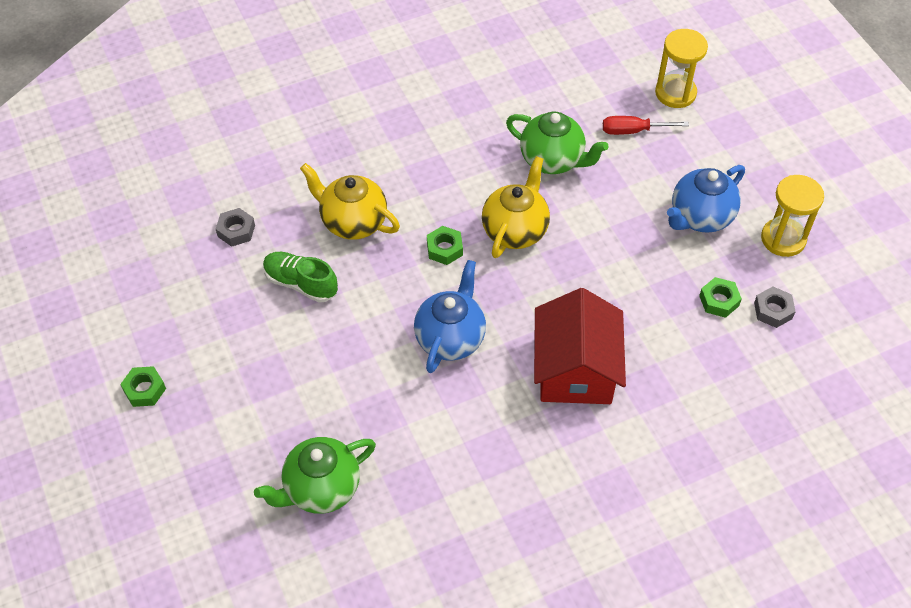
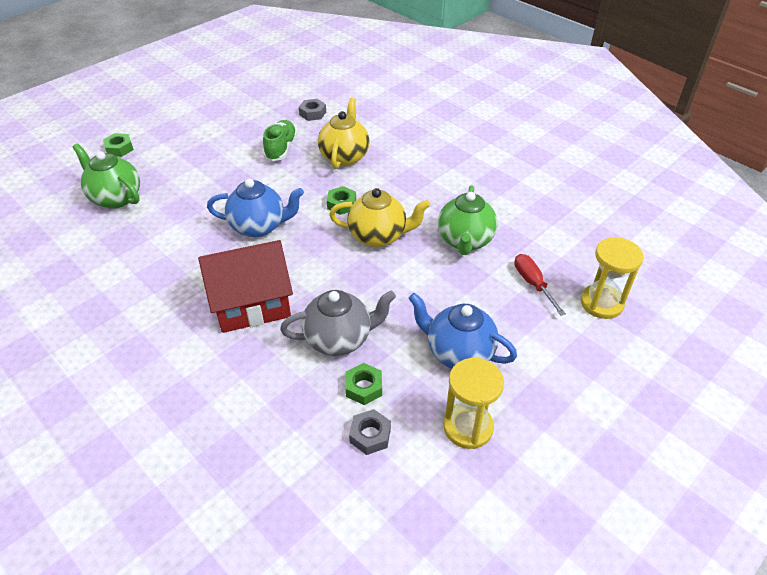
camera: 70 degrees right, 10 degrees down
green nut [120,366,166,407] -> green nut moved to [103,133,134,157]
none -> grey teapot [280,290,396,356]

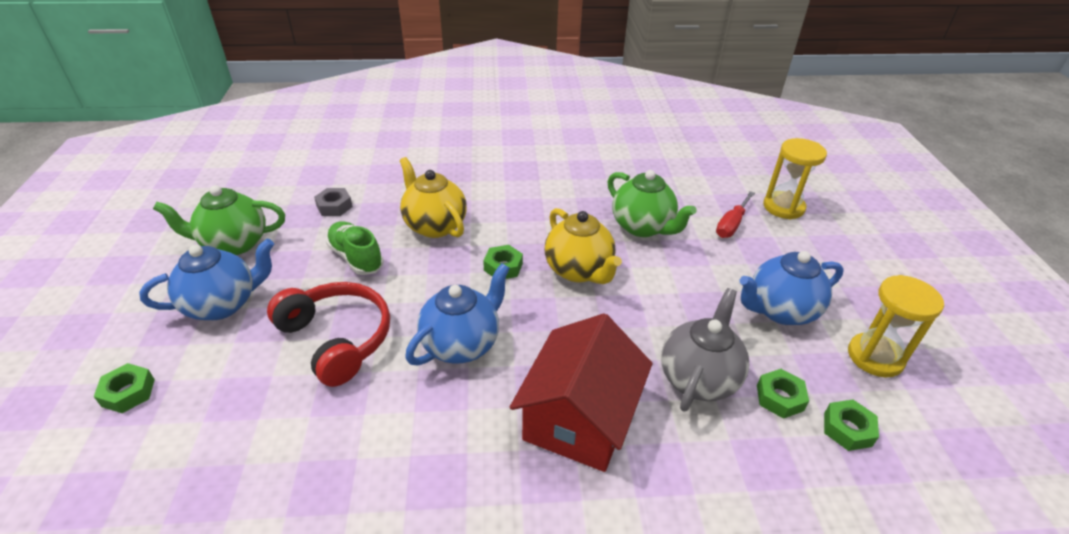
camera: 50 degrees left, 5 degrees down
green teapot [72,143,140,209] -> green teapot moved to [153,185,285,255]
yellow teapot [329,188,430,248] -> yellow teapot turned 105 degrees clockwise [545,208,622,284]
grey nut [349,409,391,455] -> green nut [824,400,879,451]
red screwdriver [514,254,566,316] -> red screwdriver turned 75 degrees counterclockwise [716,191,755,238]
none -> blue teapot [139,238,274,320]
none -> red headphones [267,282,390,387]

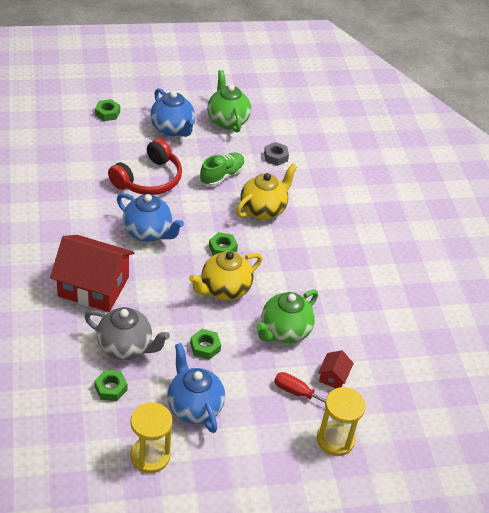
camera: 80 degrees right, 5 degrees up
green nut [824,400,879,451] -> green nut moved to [190,329,221,360]
none -> red house [318,350,354,388]

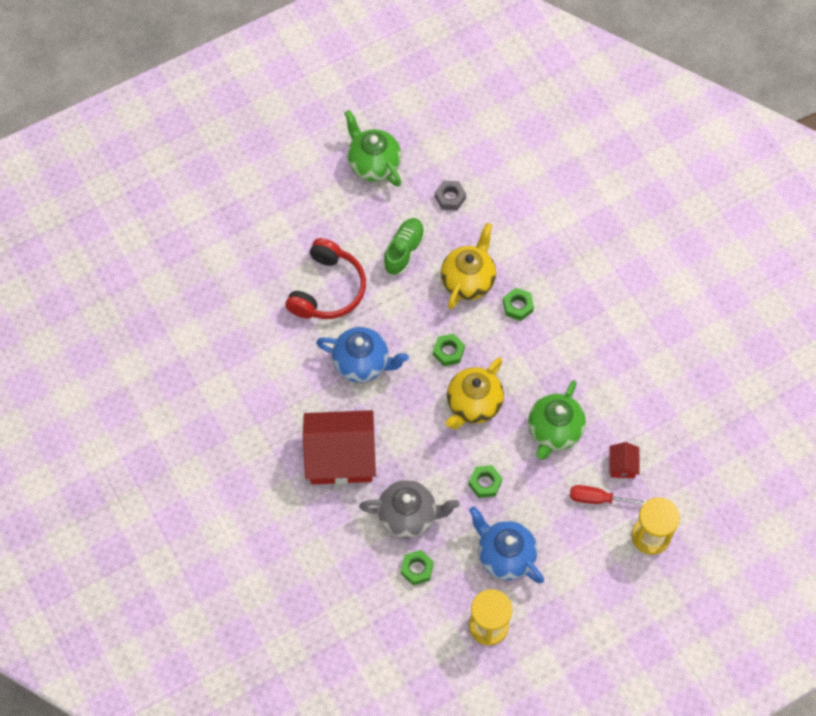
camera: 15 degrees left, 20 degrees up
green nut [95,99,120,121] -> green nut moved to [503,288,534,321]
blue teapot [150,88,195,137] -> none

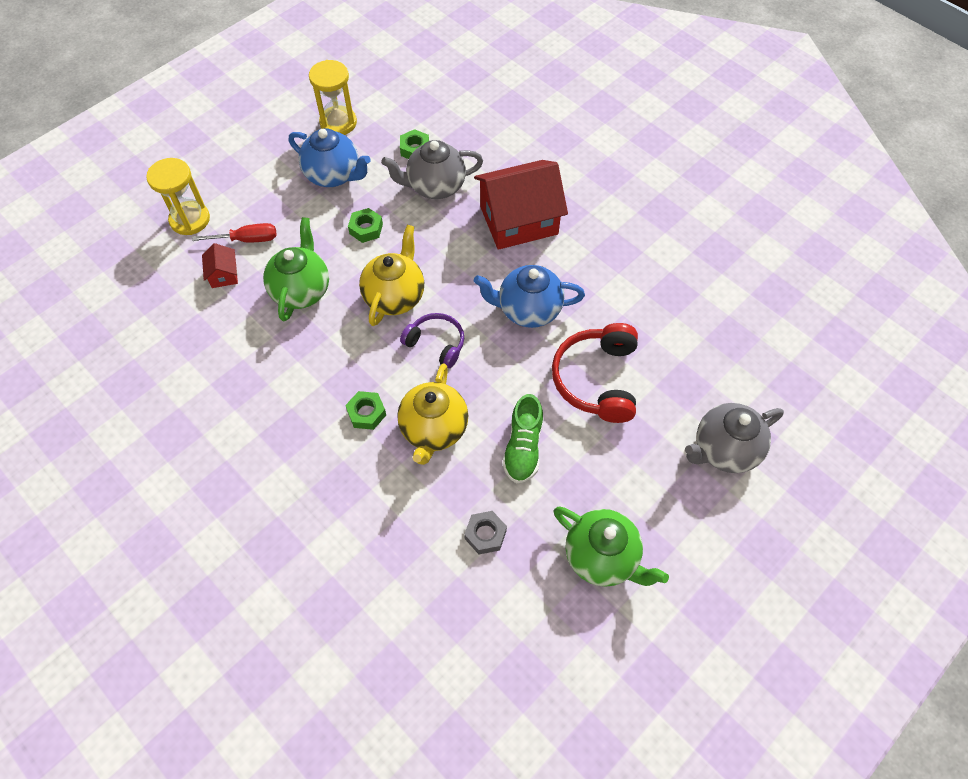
camera: 165 degrees right, 5 degrees down
green nut [433,334,465,366] -> purple headphones [400,313,464,368]
none -> grey teapot [685,403,784,473]

